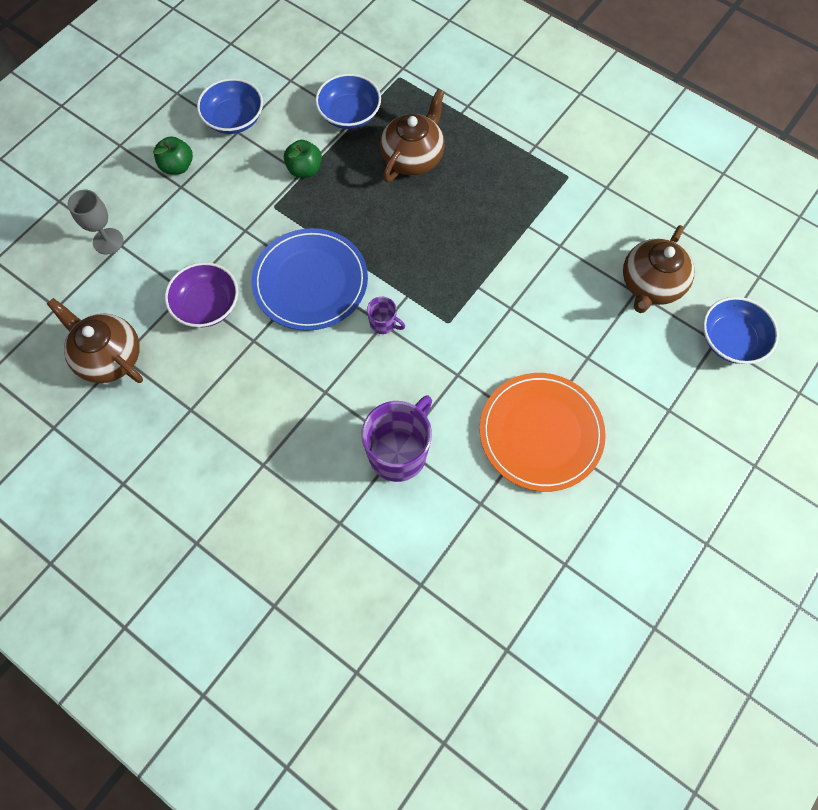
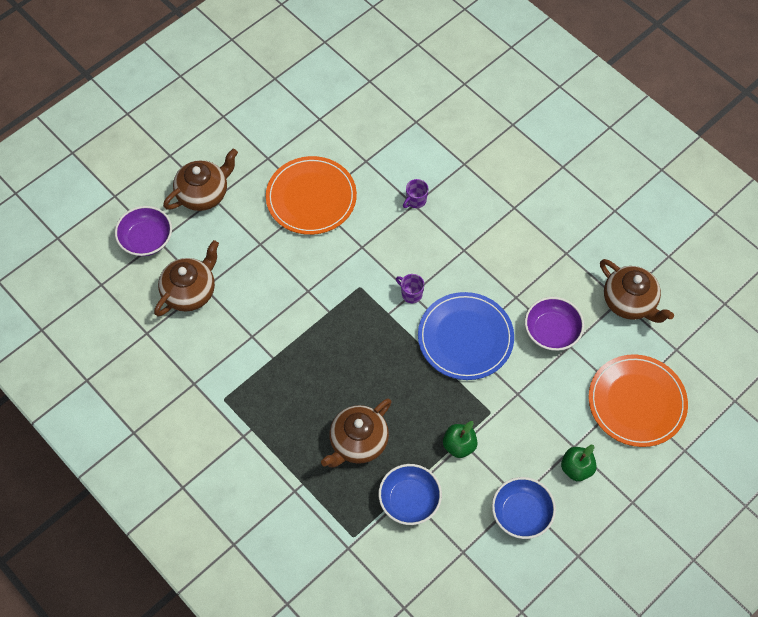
camera: 170 degrees left, 5 degrees down
grey goblet [68,190,123,255] -> orange plate [588,354,688,447]
purple mug [361,395,432,482] -> purple mug [403,179,429,208], size x0.47
blue bowl [703,297,779,364] -> purple bowl [115,206,172,256]
none -> brown teapot [163,149,238,211]

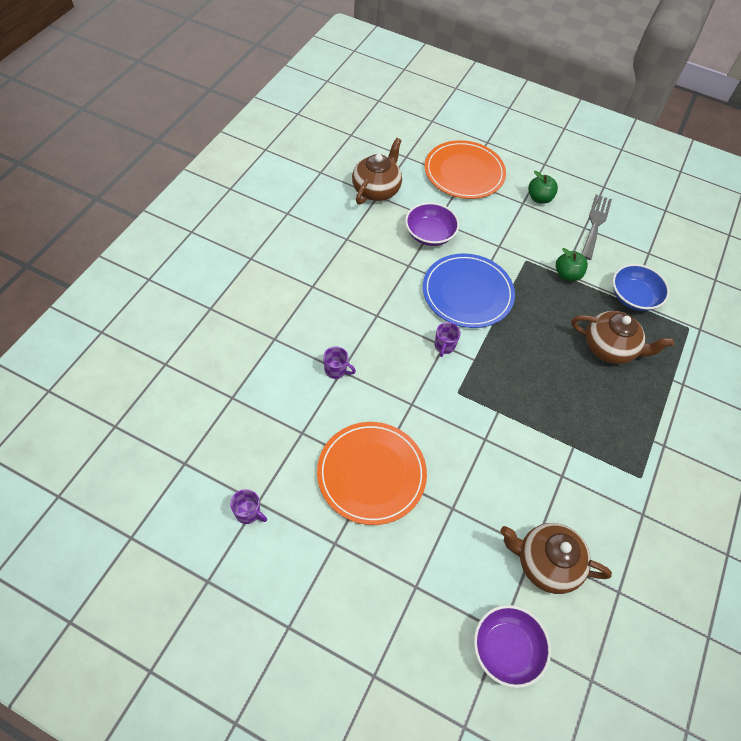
camera: 115 degrees left, 5 degrees down
brown teapot [163,149,238,211] -> none
blue bowl [492,477,556,539] -> grey fork [582,195,612,260]
none -> purple mug [230,489,267,524]

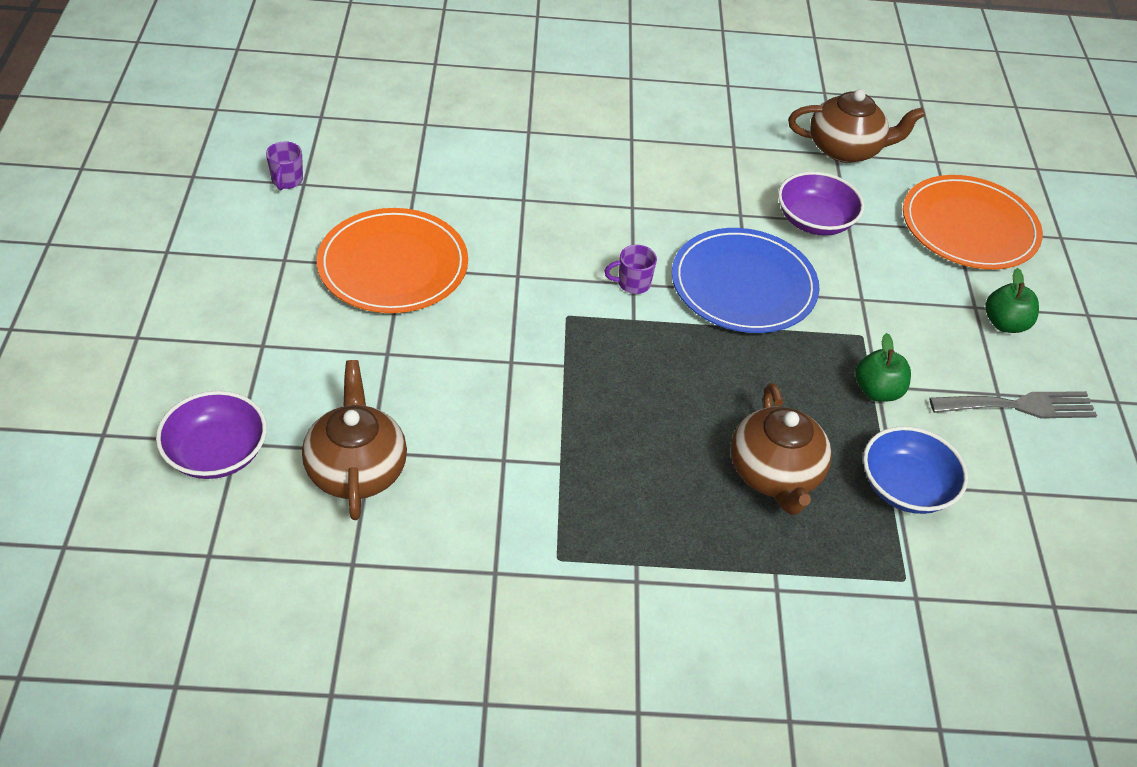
camera: 65 degrees right, 10 degrees down
purple mug [323,346,356,379] -> none

